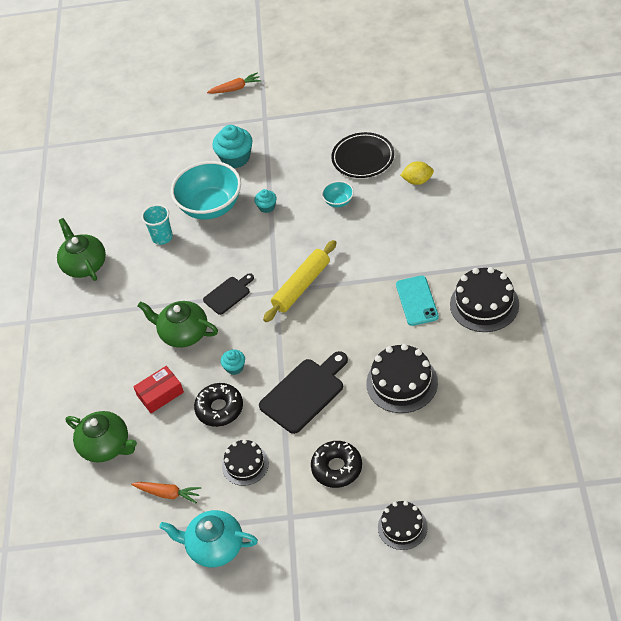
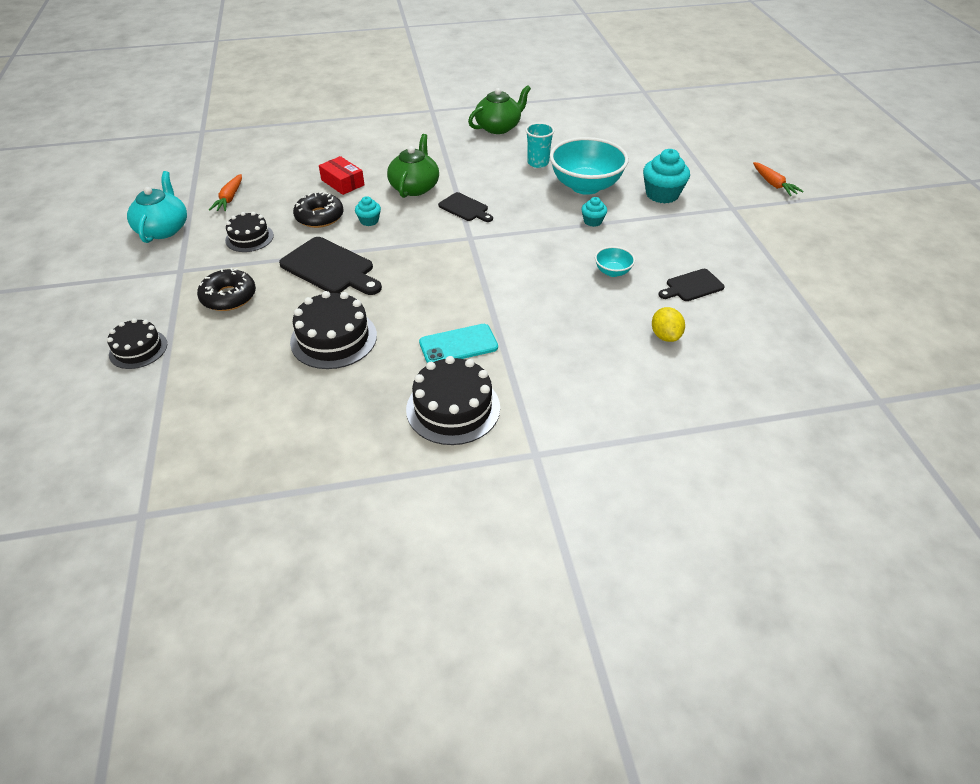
camera: 75 degrees right, 5 degrees down
green teapot [66,411,137,463] -> none
yellow rolling pin [263,240,337,322] -> none
black plate [331,132,394,178] -> black cutting board [658,269,725,301]

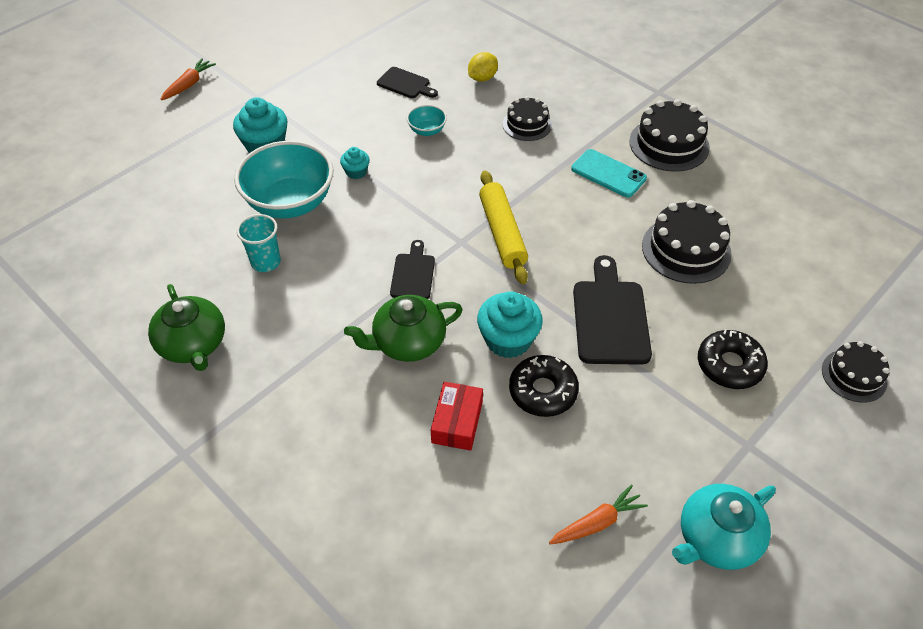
camera: 125 degrees left, 5 degrees up
black cake [225,212,274,252] -> black cake moved to [503,96,552,141]
turquoise cupcake [355,196,381,226] -> turquoise cupcake [477,292,543,358], size x1.86
green teapot [468,85,531,134] -> green teapot turned 135 degrees counterclockwise [148,284,225,371]
none -> yellow rolling pin [479,171,528,284]

